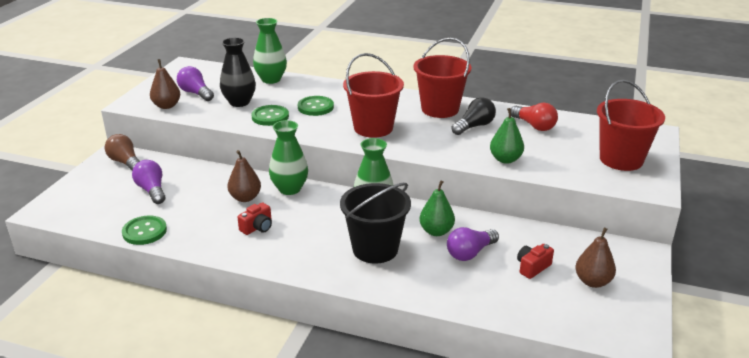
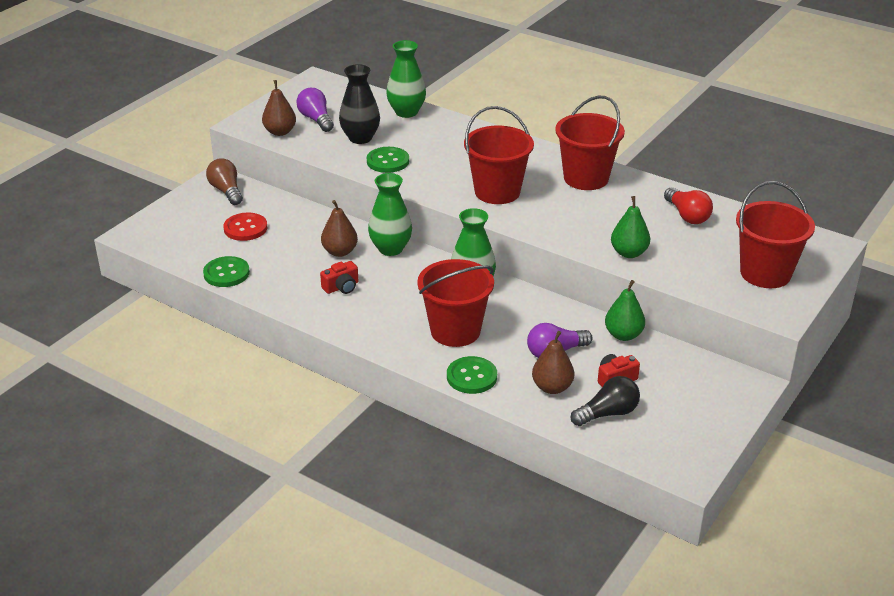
camera: 15 degrees right, 5 degrees up
purple light bulb [132,160,166,204] -> red button [223,213,267,241]
green button [298,96,334,116] -> green button moved to [447,356,497,394]
black bucket [340,183,411,263] -> red bucket [417,259,494,347]
green pear [419,180,455,236] -> green pear moved to [605,280,645,341]
black light bulb [451,97,496,135] -> black light bulb moved to [571,376,640,426]
brown pear [575,227,616,288] -> brown pear moved to [532,331,574,394]

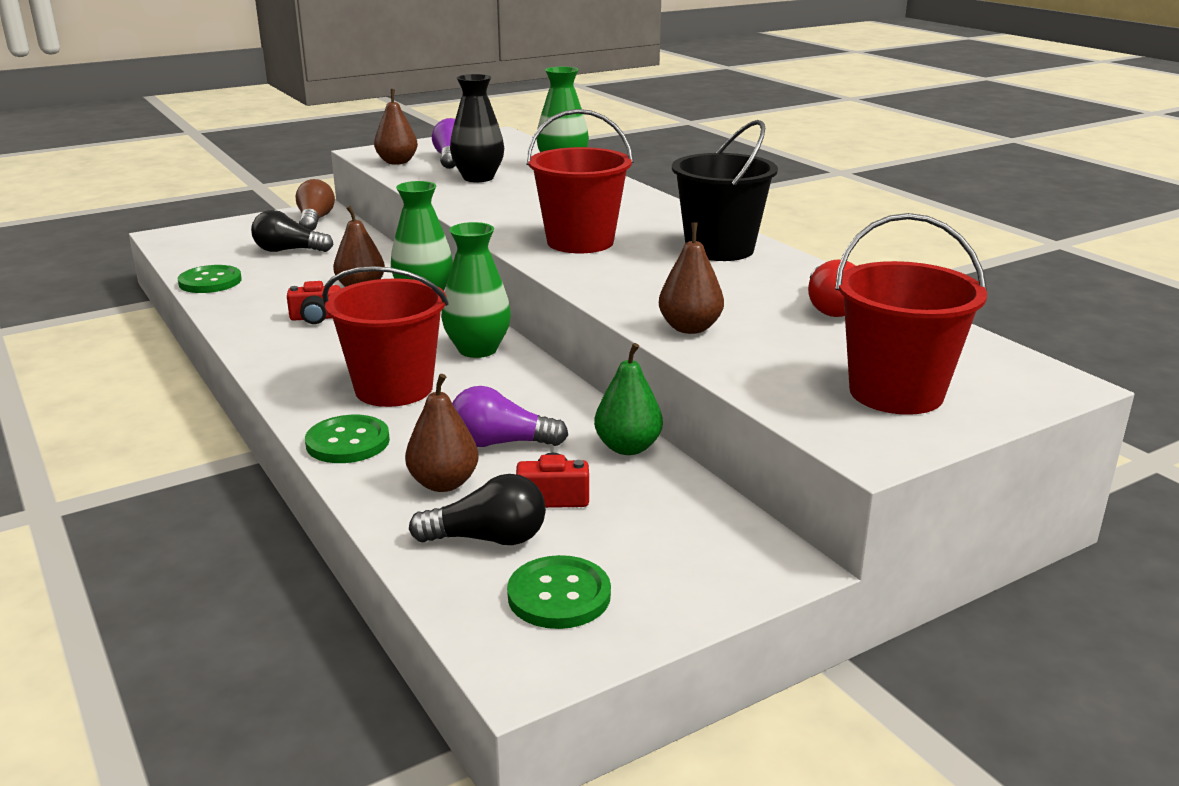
camera: 25 degrees right, 10 degrees down
red button [223,213,267,241] -> black light bulb [251,210,333,252]
green button [367,147,409,173] -> green button moved to [507,555,611,629]
red bucket [555,96,625,190] -> black bucket [672,120,778,261]
green pear [611,196,650,258] -> brown pear [659,222,724,334]

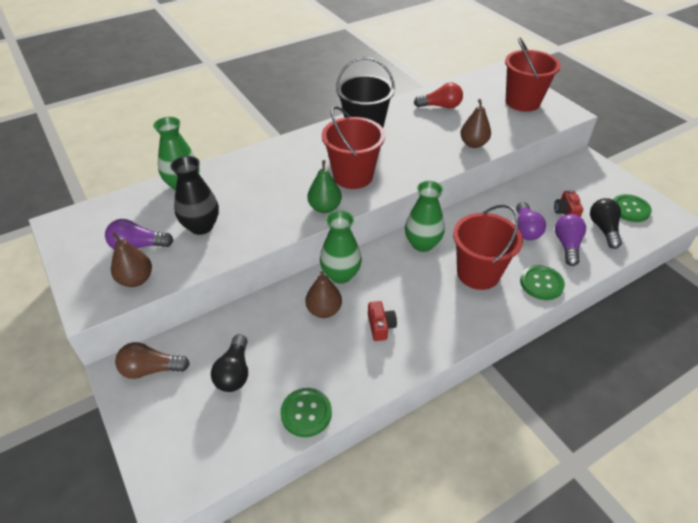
camera: 90 degrees left, 20 degrees up
brown pear [405,374,479,492] -> purple light bulb [555,214,586,266]
green pear [594,343,663,455] -> green pear moved to [307,160,342,213]

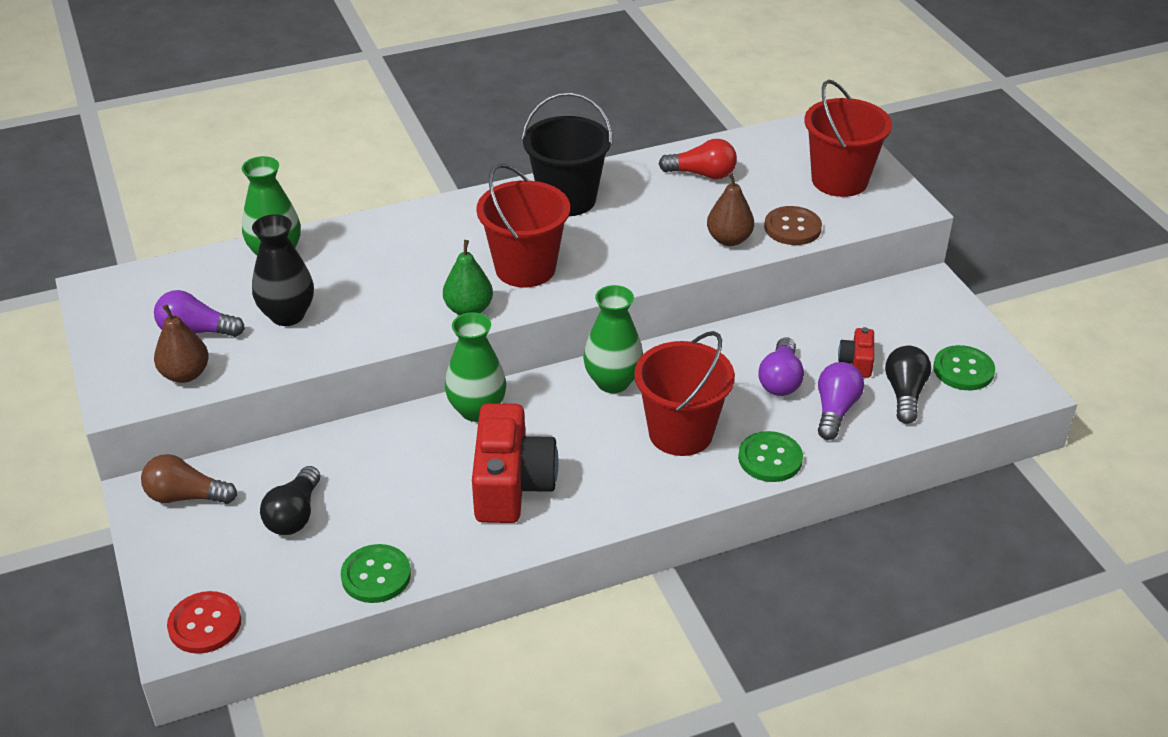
camera: 10 degrees right, 5 degrees down
brown pear [305,271,342,318] -> none
red camera [368,301,397,341] -> red camera [472,403,558,523], size x2.15
none -> red button [167,591,241,654]
none -> brown button [764,206,822,245]

